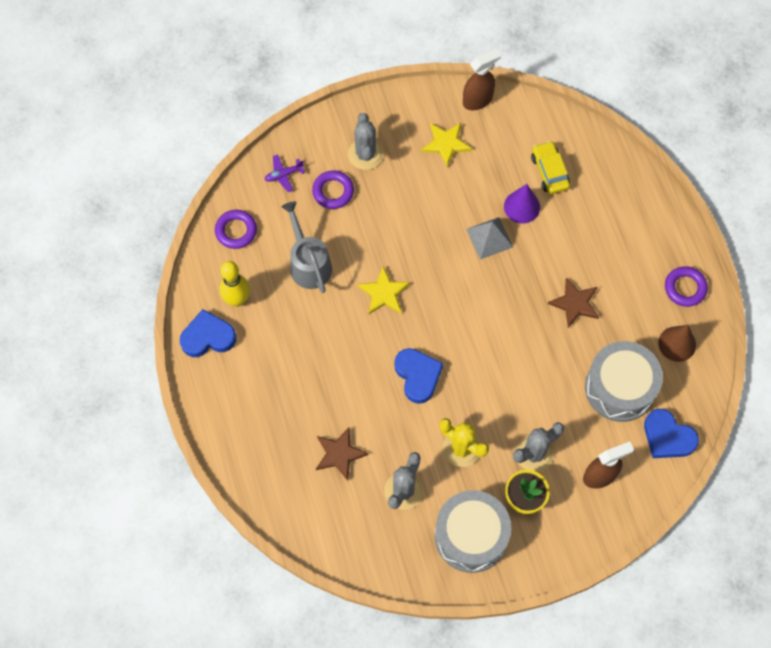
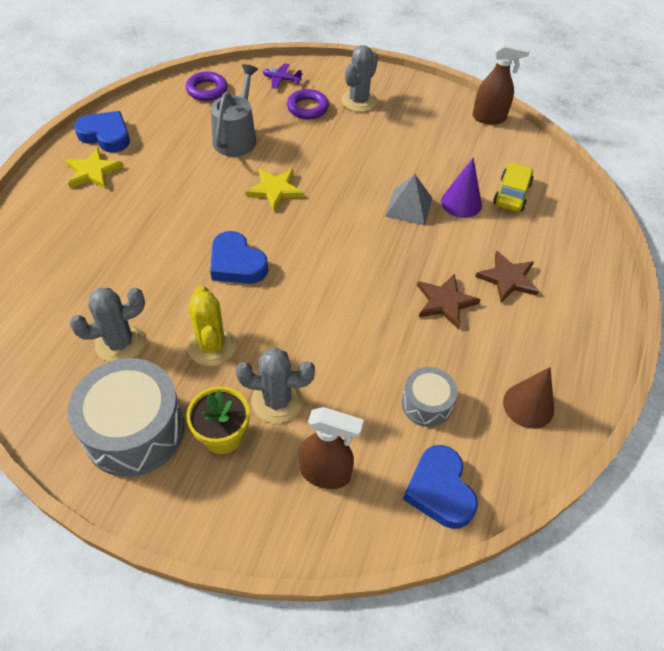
camera: 35 degrees right, 15 degrees down
yellow bowling pin [220,261,250,307] -> none
brown star [316,427,369,481] -> brown star moved to [475,251,539,303]
blue heart [394,348,443,404] -> blue heart turned 120 degrees clockwise [210,231,268,284]
yellow star [421,123,472,167] -> yellow star moved to [65,148,124,189]
grey drum [585,341,663,422] -> grey drum [402,367,458,427], size x0.54
purple ring [665,266,708,307] -> none

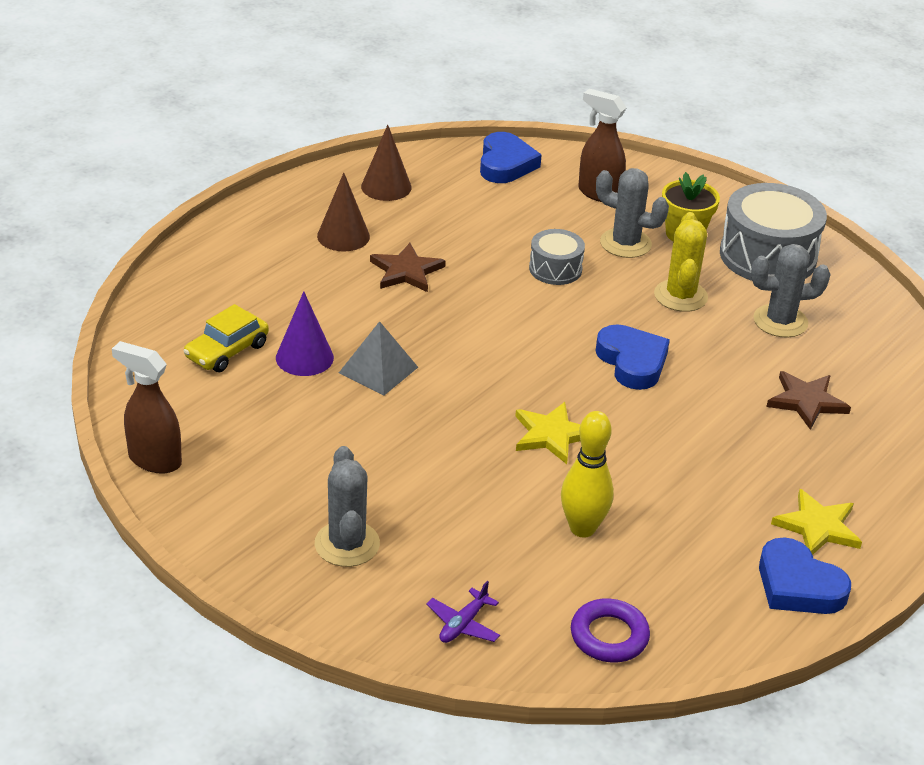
camera: 160 degrees left, 15 degrees down
grey watering can [211,64,258,157] -> yellow bowling pin [561,411,614,537]
purple plane [263,63,302,89] -> purple plane turned 90 degrees clockwise [426,581,500,643]
purple ring [287,89,329,119] -> none
grey cactus [341,45,378,112] -> grey cactus turned 60 degrees counterclockwise [315,446,380,567]
grey drum [402,367,458,427] -> grey drum moved to [529,229,585,285]
brown star [475,251,539,303] -> brown star moved to [766,371,851,430]
none -> brown cone [317,173,370,252]

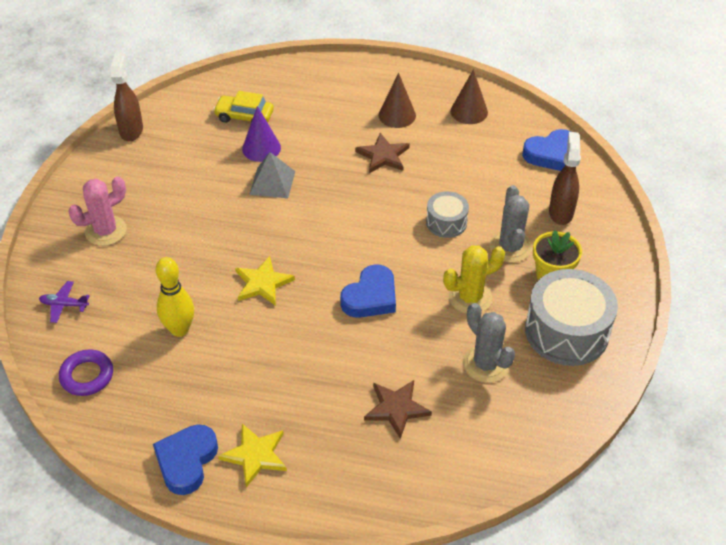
camera: 65 degrees right, 10 degrees up
grey cactus [315,446,380,567] -> pink cactus [69,177,127,246]

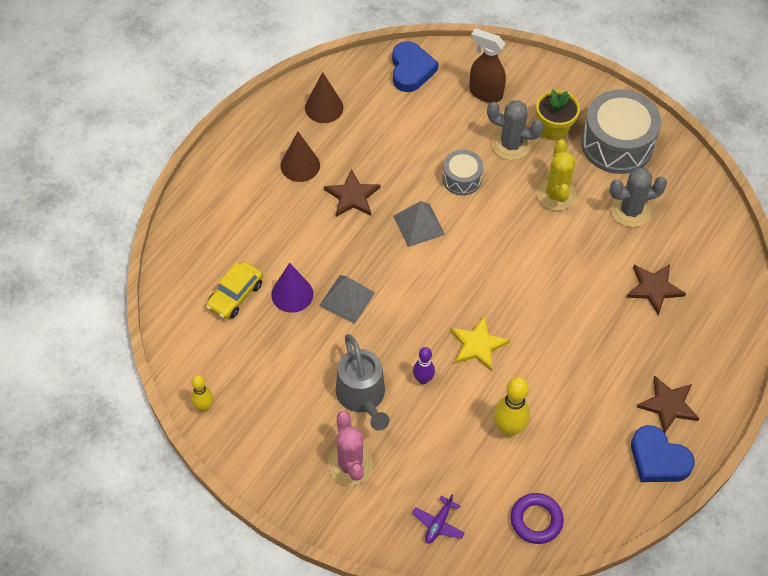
camera: 70 degrees left, 10 degrees up
brown spray bottle [111,52,143,141] -> yellow bowling pin [191,375,213,412]
yellow star [218,424,287,487] -> brown star [637,376,700,433]
blue heart [340,264,396,318] -> none
none -> grey watering can [336,334,390,431]
none -> grey pyramid [393,201,445,247]
none -> purple bowling pin [413,347,435,384]

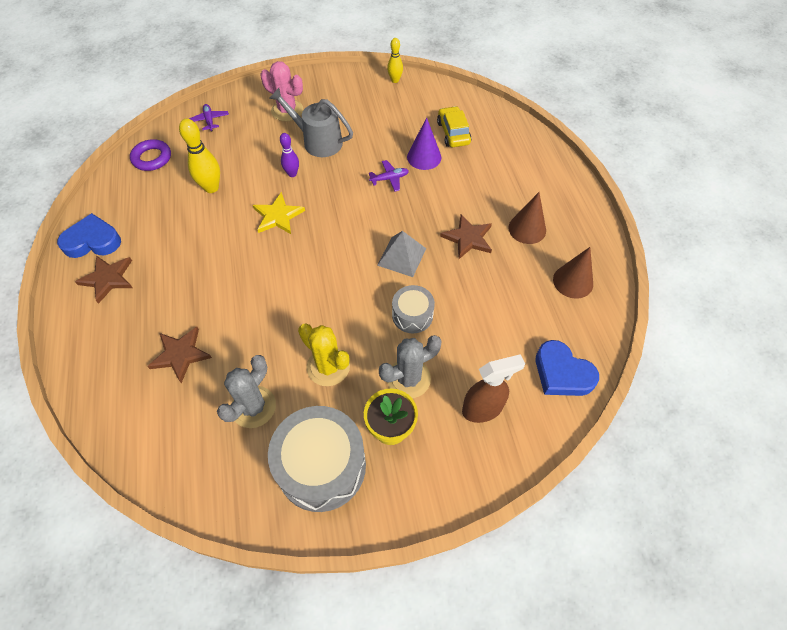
camera: 135 degrees right, 0 degrees up
grey pyramid [319,275,375,324] -> purple plane [369,160,409,192]

